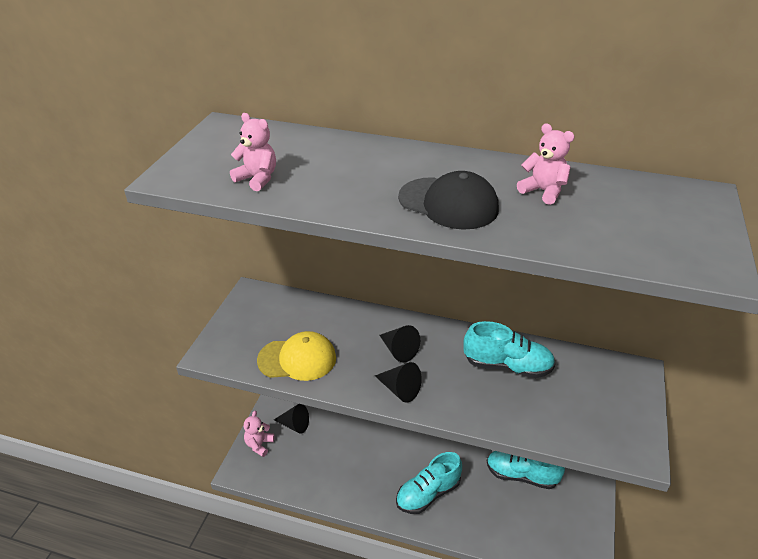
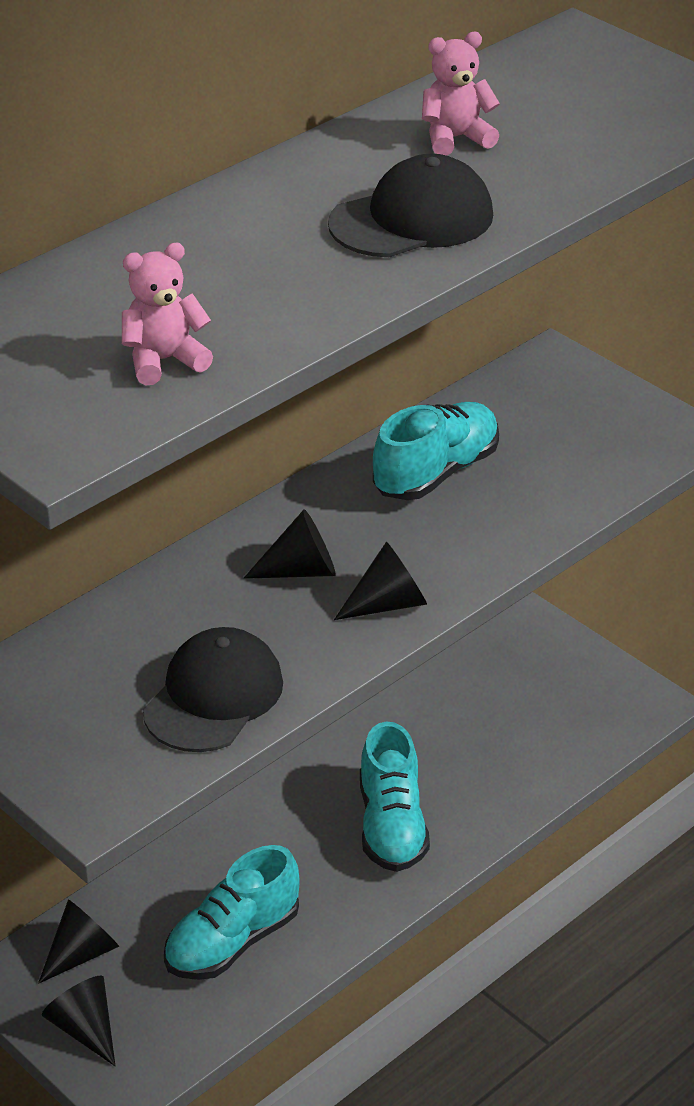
camera: 60 degrees left, 0 degrees up
pink teddy bear [244,411,275,457] -> black cone [42,976,115,1066]
yellow cap [257,331,336,381] -> black cap [143,627,283,752]
turquoise shoe [487,451,565,489] -> turquoise shoe moved to [164,845,300,980]

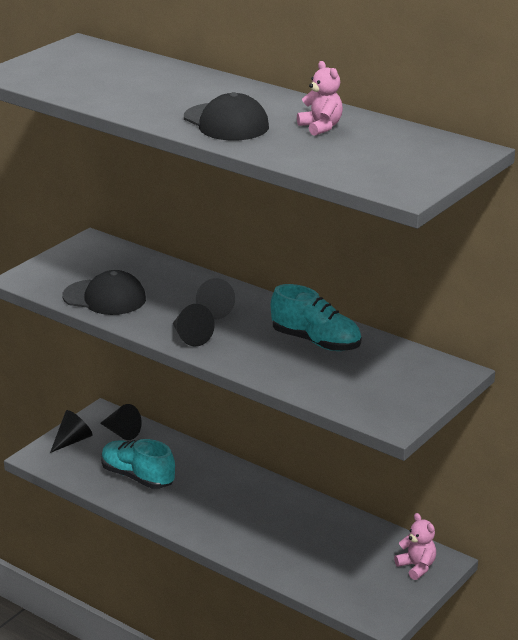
camera: 80 degrees right, 10 degrees down
pink teddy bear [122,242,213,385] -> pink teddy bear moved to [394,513,436,580]
turquoise shoe [360,722,430,872] -> none

